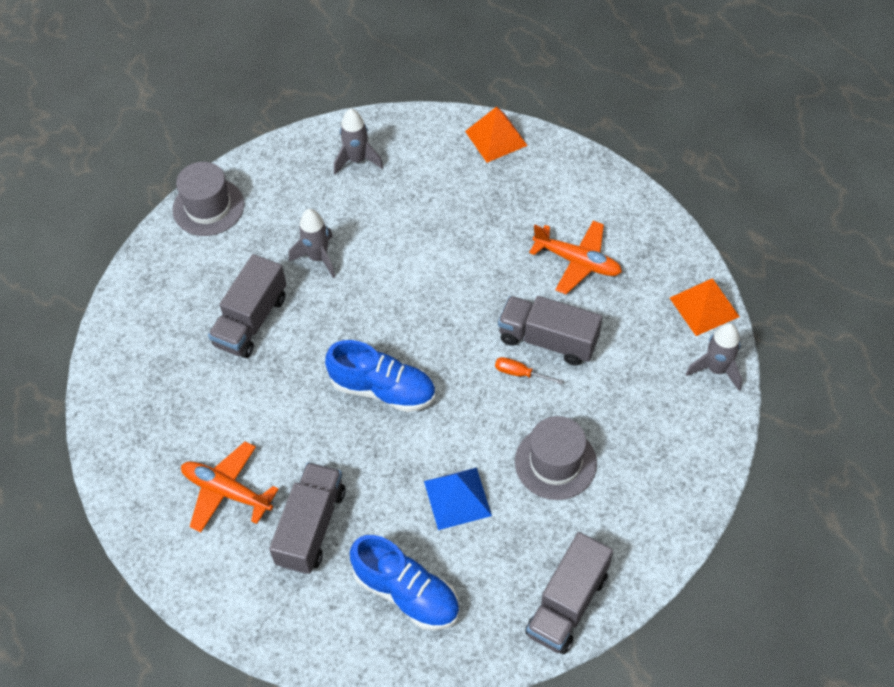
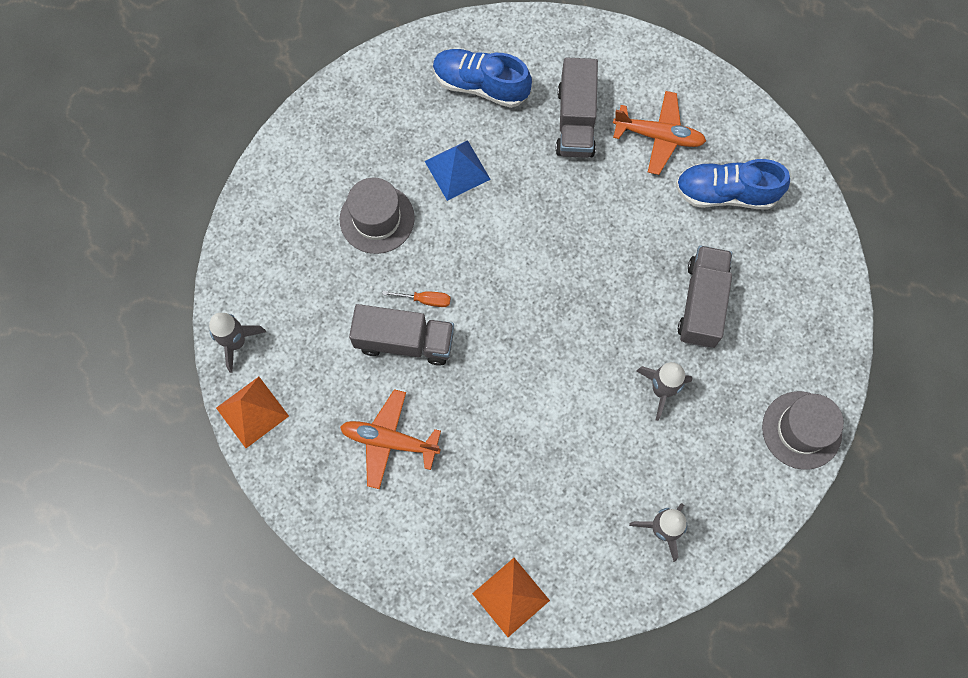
camera: 165 degrees right, 15 degrees up
blue shoe [325,340,435,412] -> blue shoe moved to [676,159,790,209]
grey truck [525,532,613,655] -> none

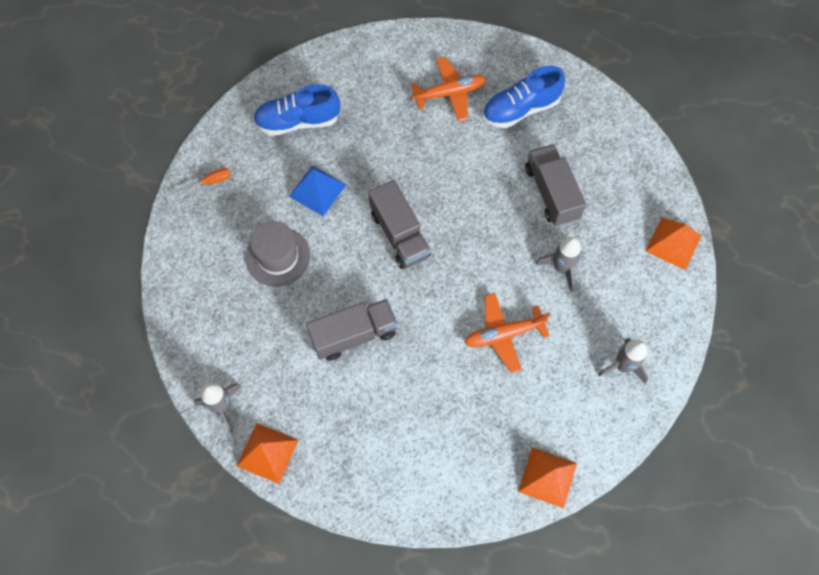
camera: 30 degrees left, 5 degrees down
orange plane [340,389,441,489] -> orange plane moved to [464,293,550,373]
orange screwdriver [382,291,451,307] -> orange screwdriver moved to [176,168,231,192]
grey truck [555,57,598,158] -> grey truck moved to [368,180,431,269]
grey hat [762,391,844,470] -> orange pyramid [646,217,701,270]

